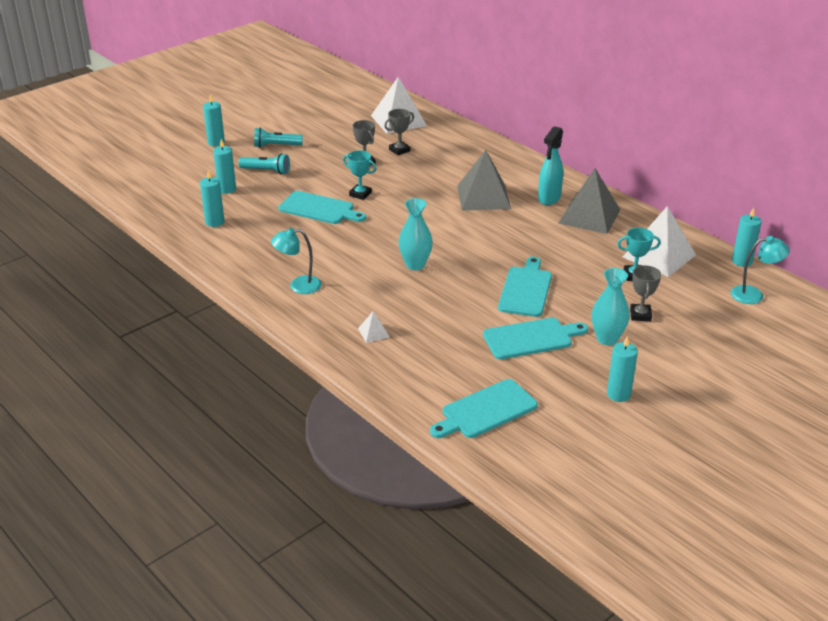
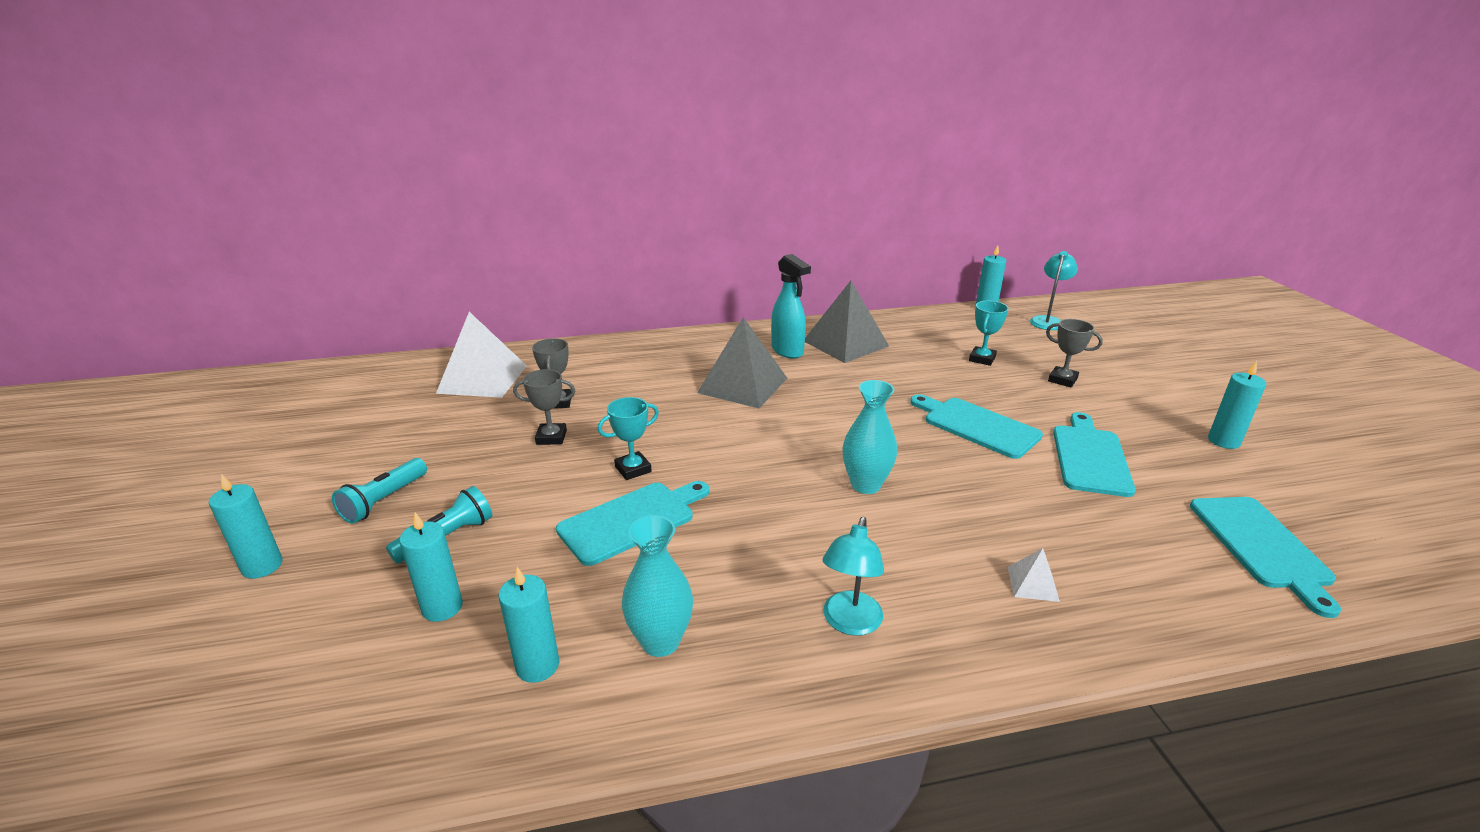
camera: 60 degrees left, 5 degrees down
turquoise vase [592,268,630,345] -> turquoise vase moved to [622,515,693,657]
white pyramid [623,206,696,277] -> none

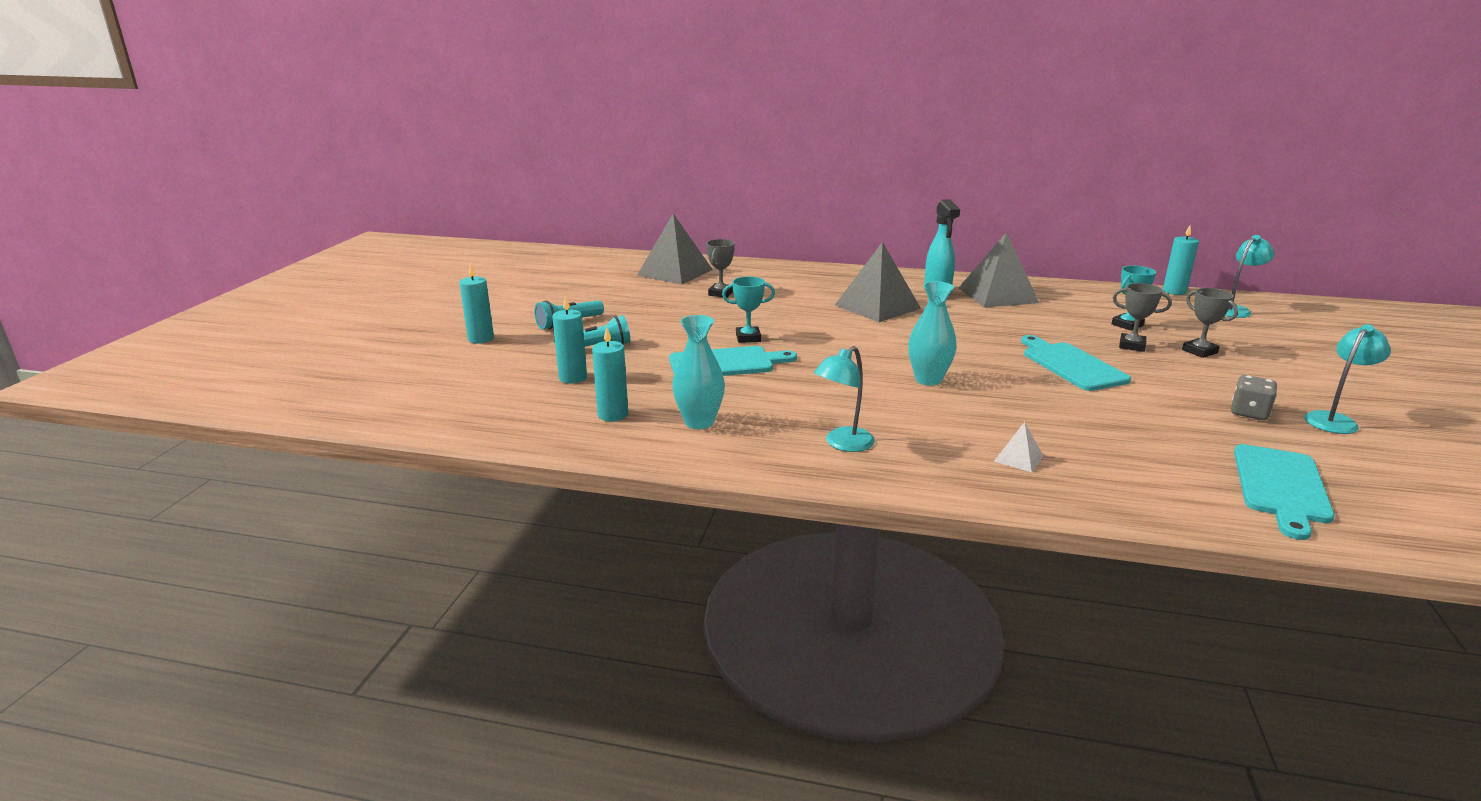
camera: 25 degrees right, 5 degrees down
white pyramid [436,312,527,398] -> grey pyramid [637,214,713,285]
grey trophy [513,369,575,445] -> grey trophy moved to [1113,283,1172,352]
turquoise cutting board [1053,412,1136,497] -> none
turquoise candle [1208,361,1266,449] -> turquoise lamp [1304,324,1391,434]
none -> grey dice [1231,375,1277,420]

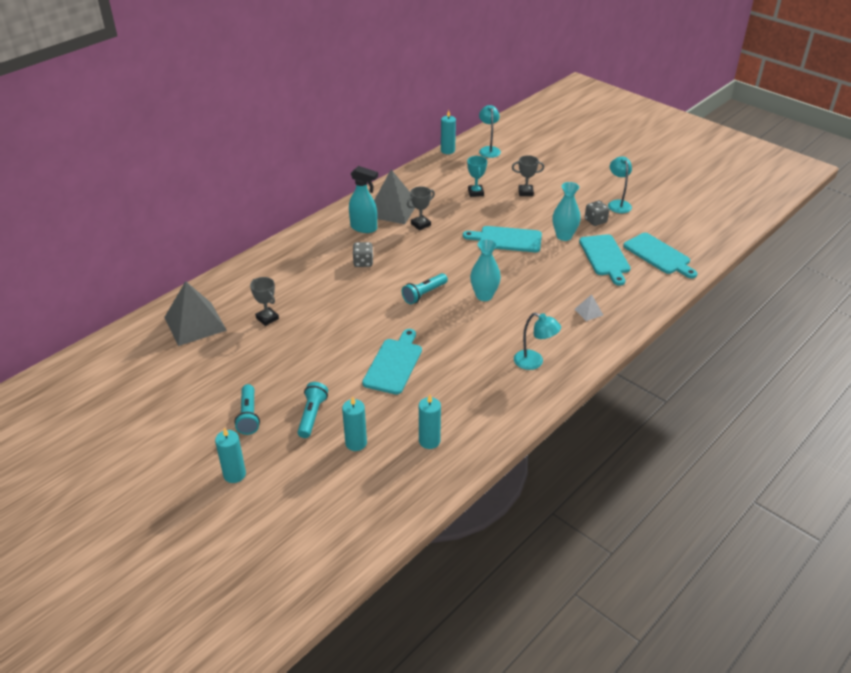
camera: 60 degrees left, 15 degrees up
turquoise vase [672,315,725,429] -> turquoise vase moved to [553,182,581,241]
turquoise trophy [722,277,775,343] -> none
turquoise lamp [814,346,875,452] -> turquoise lamp turned 45 degrees counterclockwise [514,313,561,370]
grey pyramid [835,242,921,322] -> grey dice [353,242,373,267]
grey trophy [1113,283,1172,352] -> grey trophy moved to [407,186,435,230]
none -> turquoise flashlight [402,273,448,304]
none -> turquoise cutting board [579,234,631,286]

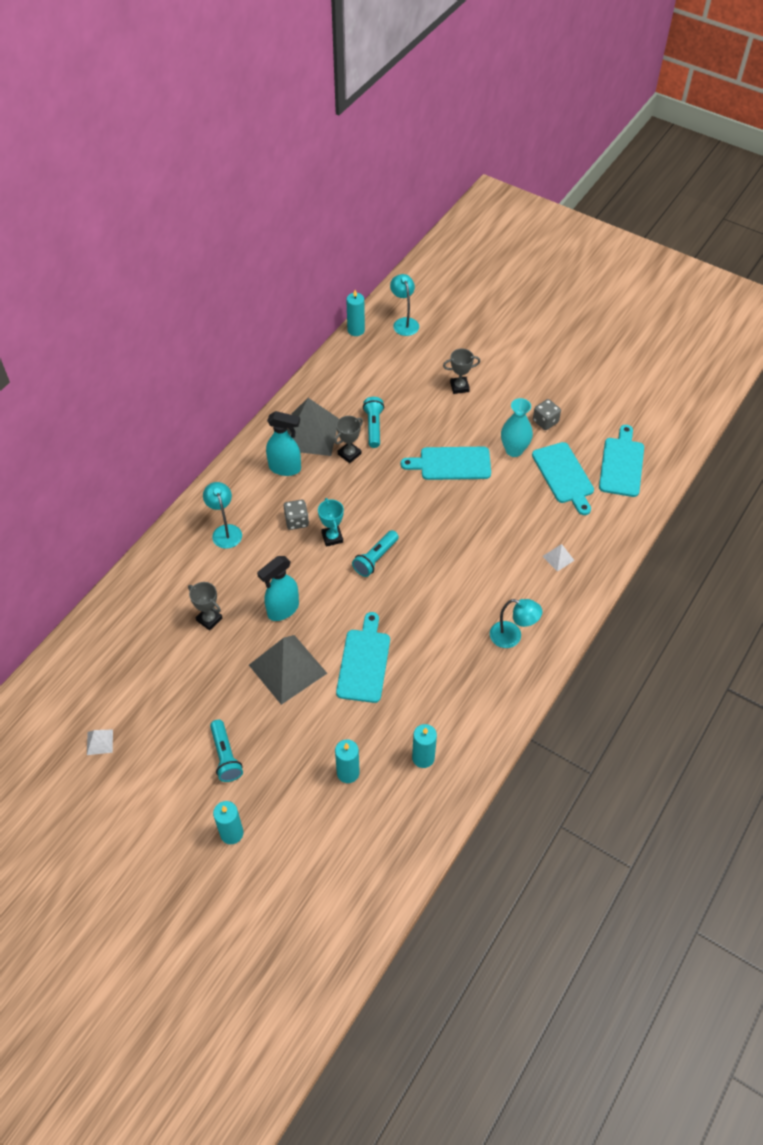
camera: 10 degrees left, 15 degrees up
grey pyramid [164,281,227,346] -> grey pyramid moved to [249,635,327,705]
turquoise flashlight [297,382,328,438] -> turquoise flashlight moved to [363,397,384,448]
turquoise trophy [467,156,487,197] -> turquoise trophy moved to [318,498,344,547]
turquoise vase [470,239,501,301] -> none
turquoise lamp [608,156,632,213] -> turquoise lamp moved to [203,482,242,549]
turquoise cutting board [623,233,697,278] -> turquoise cutting board turned 120 degrees counterclockwise [599,425,644,497]
none -> white pyramid [87,730,113,755]
none -> turquoise spray bottle [257,556,299,621]

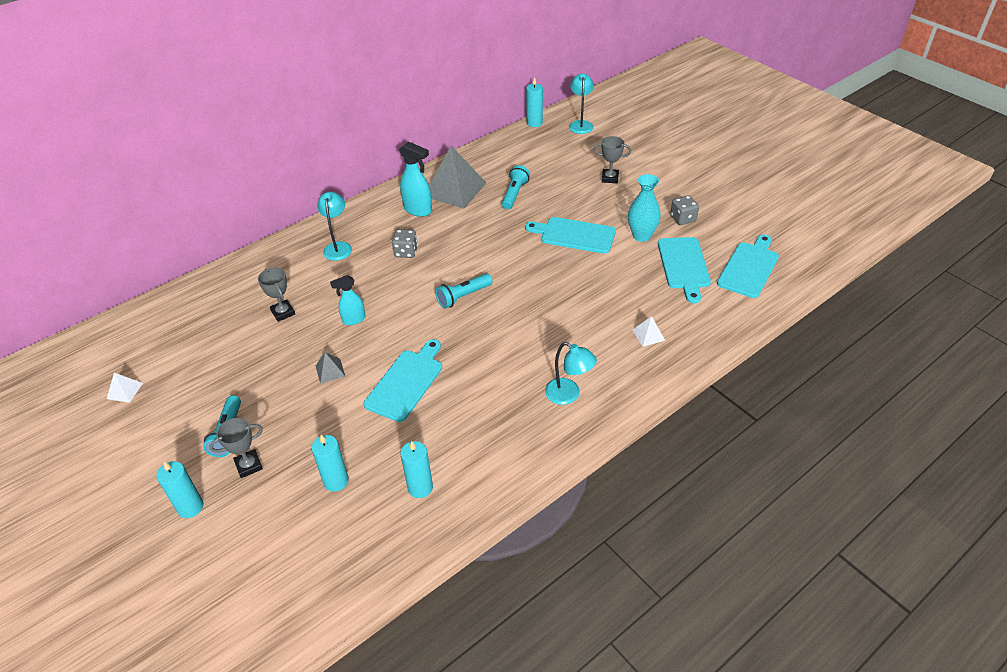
camera: 20 degrees right, 10 degrees down
grey pyramid [249,635,327,705] -> grey pyramid [316,352,345,384], size x0.43
turquoise spray bottle [257,556,299,621] -> turquoise spray bottle [330,275,366,325], size x0.65
turquoise trophy [318,498,344,547] -> none
grey trophy [334,416,363,463] -> grey trophy moved to [210,418,263,478]

